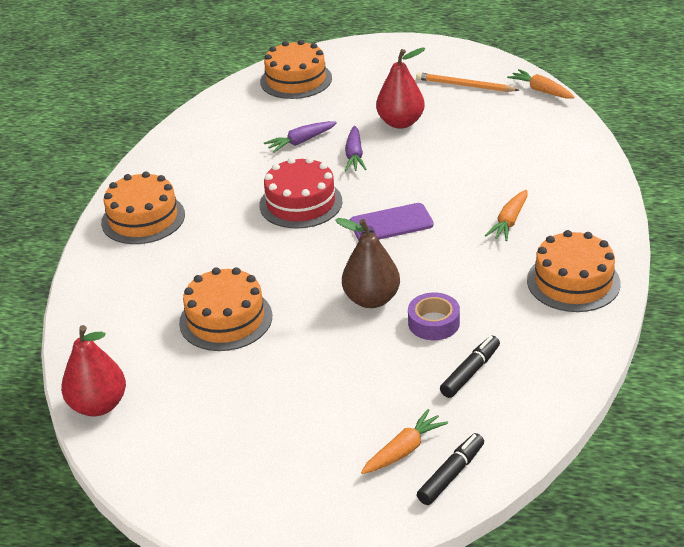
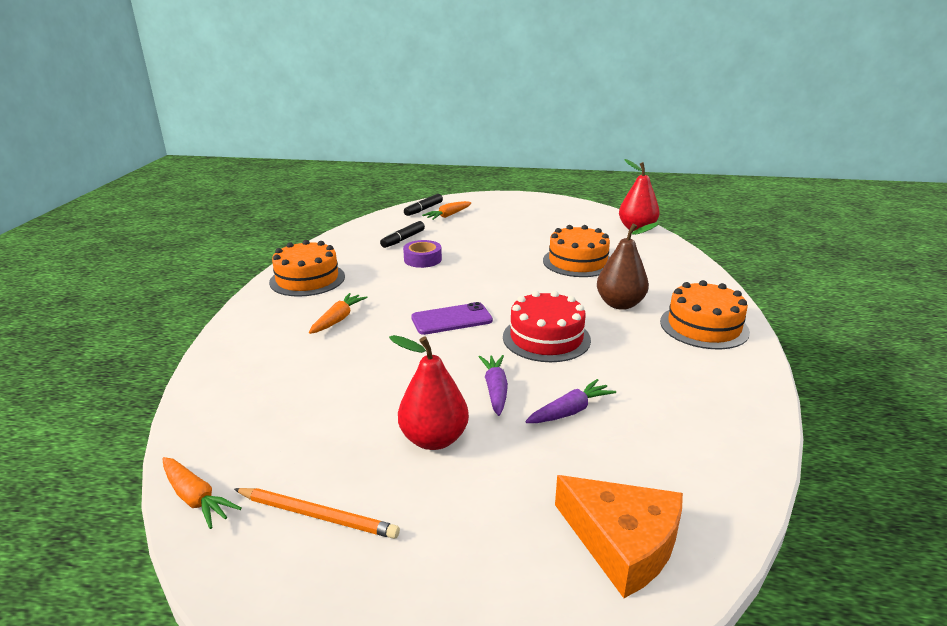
camera: 175 degrees right, 10 degrees down
orange cake [260,40,332,99] -> orange cheese [555,475,683,598]
brown pear [335,218,400,308] -> brown pear moved to [597,223,659,310]

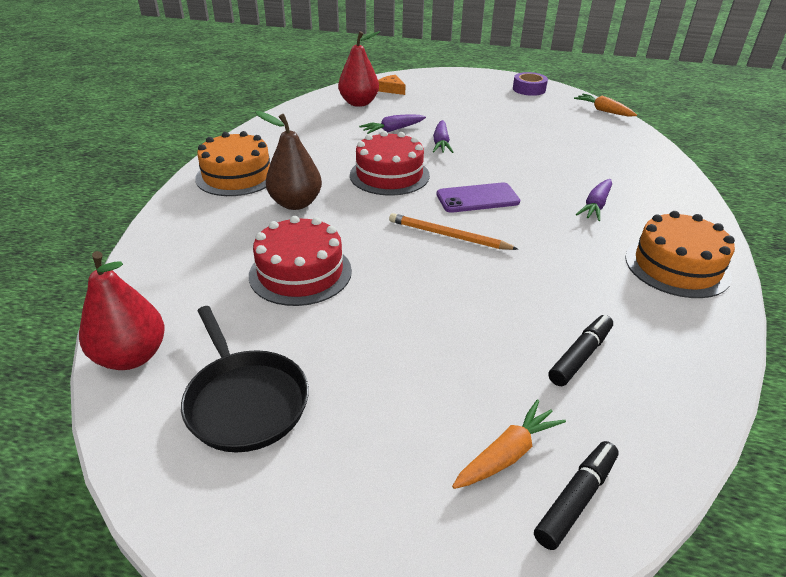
camera: 175 degrees left, 10 degrees up
orange pencil [234,488,400,539] -> orange pencil moved to [389,213,518,250]
orange carrot [309,293,368,334] -> purple carrot [576,179,612,221]
red pear [389,335,469,450] -> red pear moved to [338,31,380,107]
purple tape [403,240,442,268] -> purple tape moved to [513,72,548,96]
orange cake [543,225,610,277] -> red cake [249,216,352,306]
orange cheese [555,475,683,598] -> orange cheese [378,75,405,95], size x0.52
none -> black pan [181,306,309,452]

